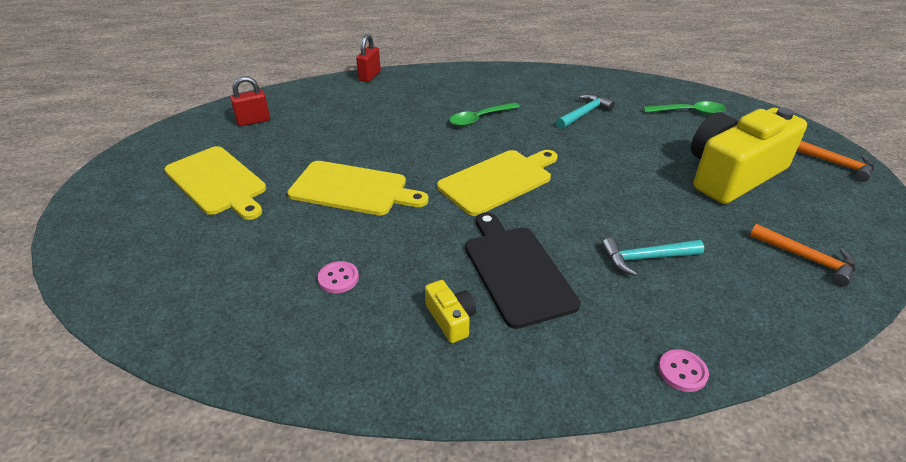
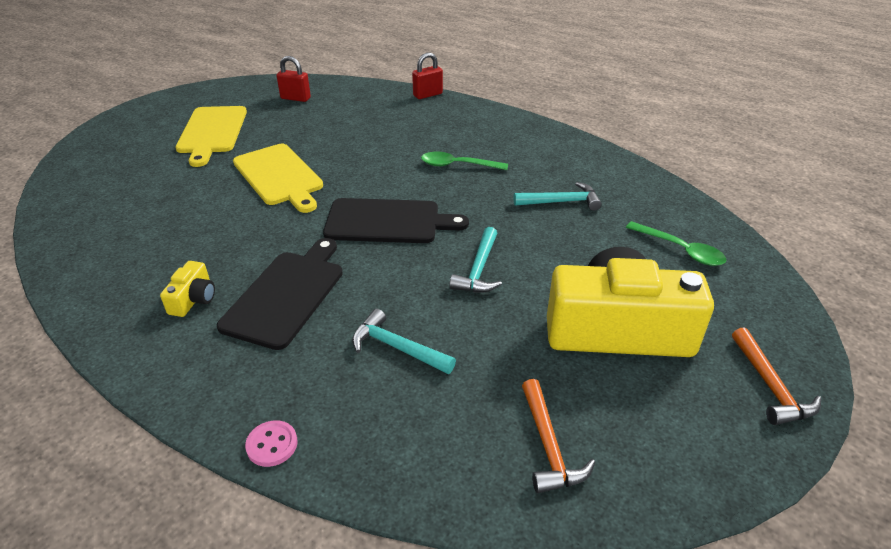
camera: 40 degrees right, 0 degrees up
pink button [318,261,359,293] -> none
yellow cutting board [437,150,558,216] -> black cutting board [323,198,469,243]
none -> turquoise hammer [449,227,502,292]

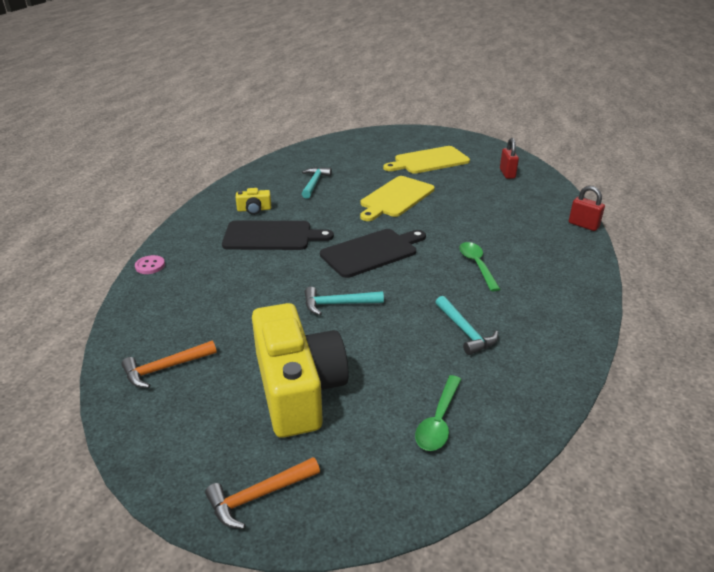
camera: 70 degrees right, 5 degrees down
black cutting board [323,198,469,243] -> black cutting board turned 105 degrees counterclockwise [320,229,426,278]
turquoise hammer [352,309,456,374] -> turquoise hammer moved to [302,167,332,199]

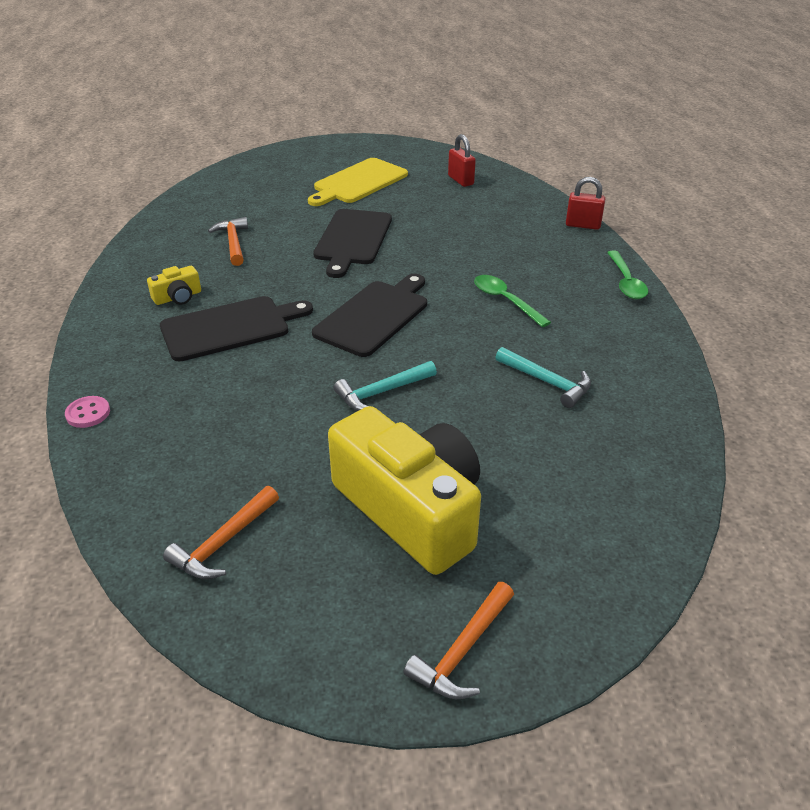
camera: 25 degrees left, 5 degrees up
turquoise hammer [302,167,332,199] -> orange hammer [208,217,248,266]
yellow cutting board [360,176,435,221] -> black cutting board [313,209,392,278]
green spoon [415,375,462,451] -> green spoon moved to [607,250,648,299]

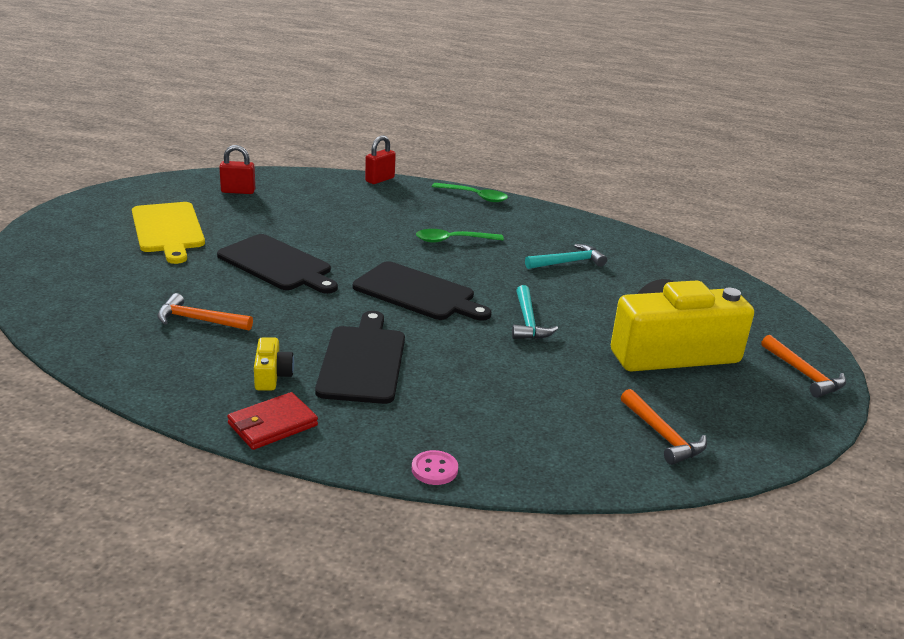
camera: 65 degrees left, 10 degrees down
black cutting board [312,274,427,357] -> black cutting board turned 150 degrees clockwise [353,261,491,321]
none -> red wallet [227,392,318,450]

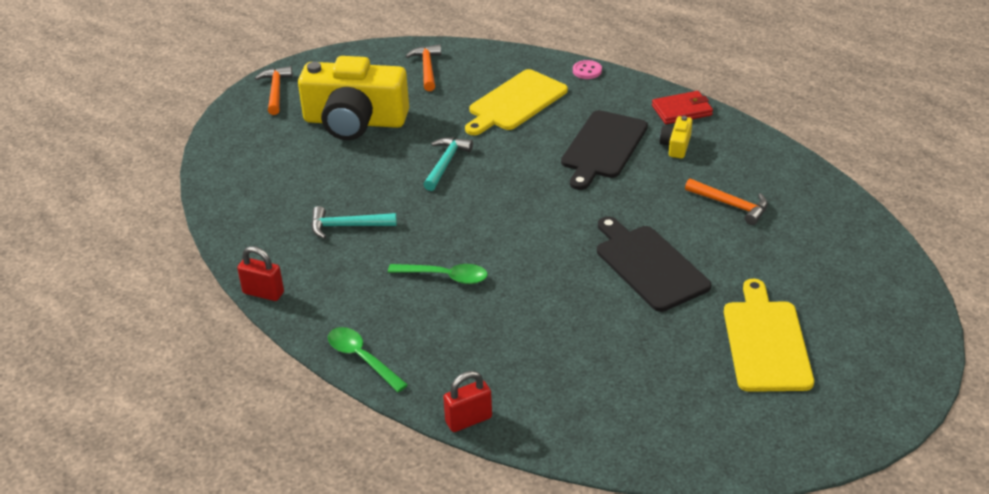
camera: 155 degrees left, 10 degrees up
red padlock [219,145,255,194] -> red padlock moved to [237,246,284,301]
black cutting board [353,261,491,321] -> none
none -> yellow cutting board [465,69,568,135]

